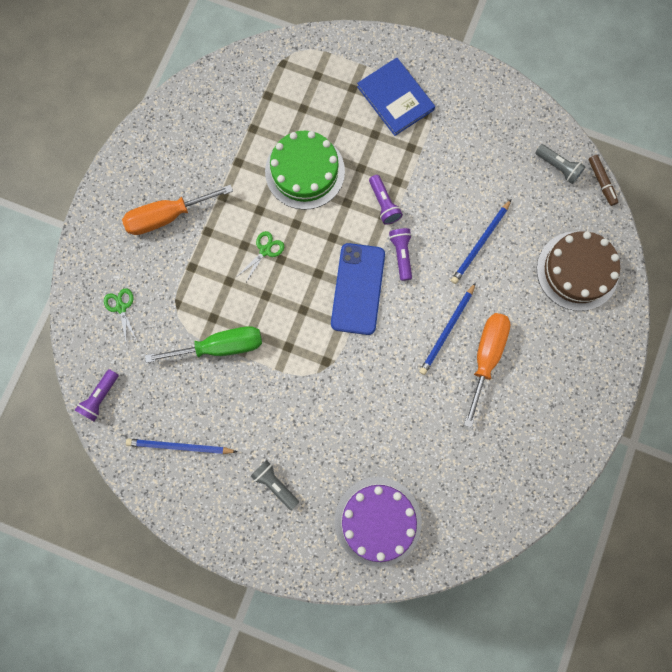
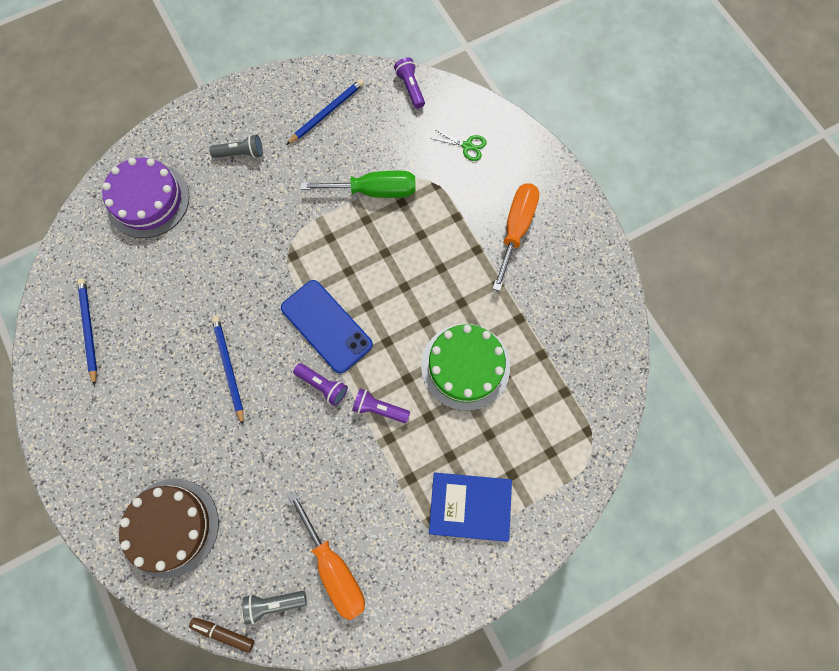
camera: 130 degrees right, 5 degrees down
green screwdriver [145,326,262,363] -> green screwdriver turned 120 degrees counterclockwise [300,170,416,198]
green scissors [238,231,284,284] -> none
blue pencil [451,200,511,284] -> blue pencil moved to [77,278,97,386]
orange screwdriver [464,313,510,428] -> orange screwdriver moved to [287,491,365,620]

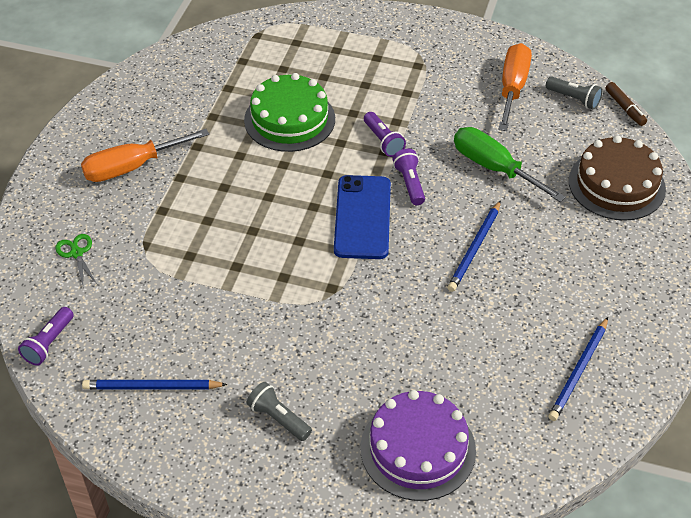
camera: 135 degrees left, 25 degrees down
green screwdriver [300,170,416,198] -> green screwdriver moved to [454,127,566,202]
blue book [429,472,512,542] -> none

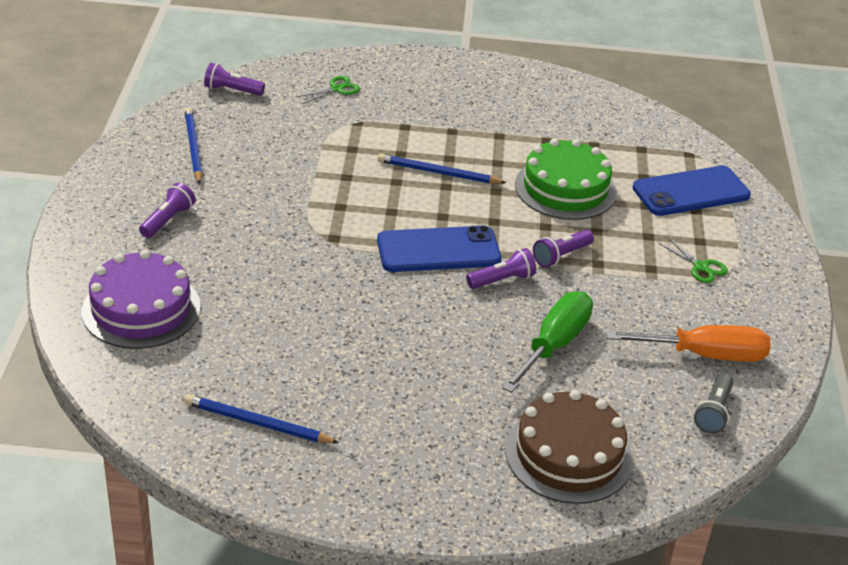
camera: 75 degrees right, 10 degrees down
orange screwdriver [81,129,209,182] -> none
grey flashlight [246,382,312,441] -> purple flashlight [139,183,196,238]
blue pencil [447,200,501,292] -> blue pencil moved to [378,153,506,184]
brown marker [605,82,647,126] -> none
none -> blue phone [632,166,751,216]
none -> green scissors [658,237,728,283]

